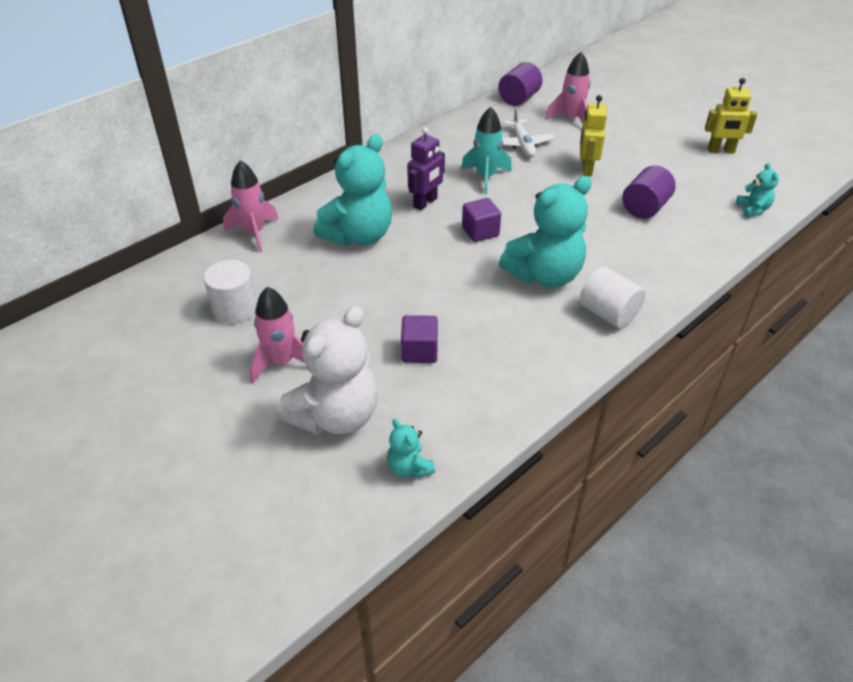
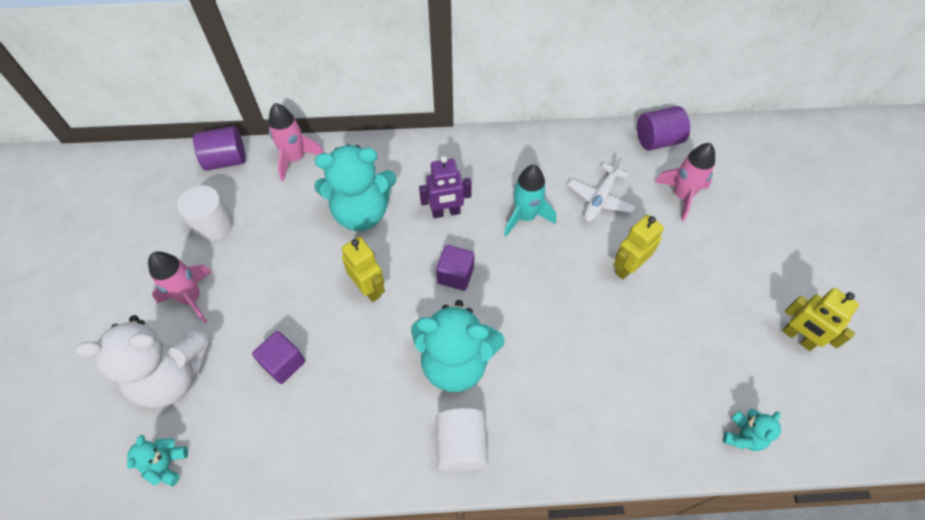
camera: 40 degrees right, 15 degrees up
purple cylinder [622,166,676,219] -> purple cylinder moved to [193,126,246,171]
none -> yellow robot [342,237,385,302]

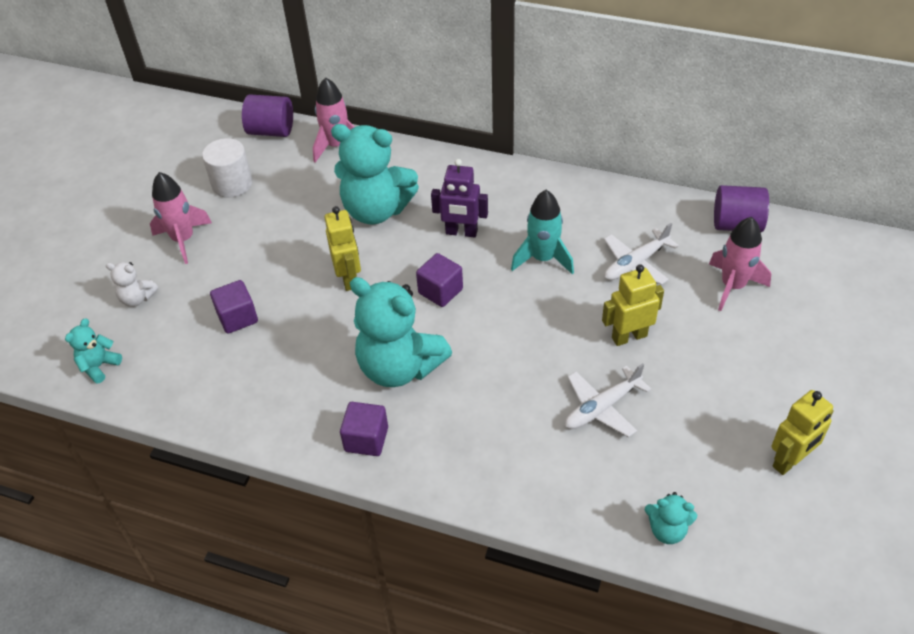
camera: 25 degrees right, 10 degrees down
white teddy bear [76,315,210,408] -> white teddy bear [106,262,158,307], size x0.46
white cylinder [436,408,488,472] -> purple cube [340,402,388,456]
turquoise teddy bear [723,409,781,451] -> turquoise teddy bear turned 45 degrees clockwise [645,492,697,544]
yellow robot [782,288,859,351] -> yellow robot turned 105 degrees counterclockwise [771,390,834,475]
none -> white plane [565,363,651,437]

